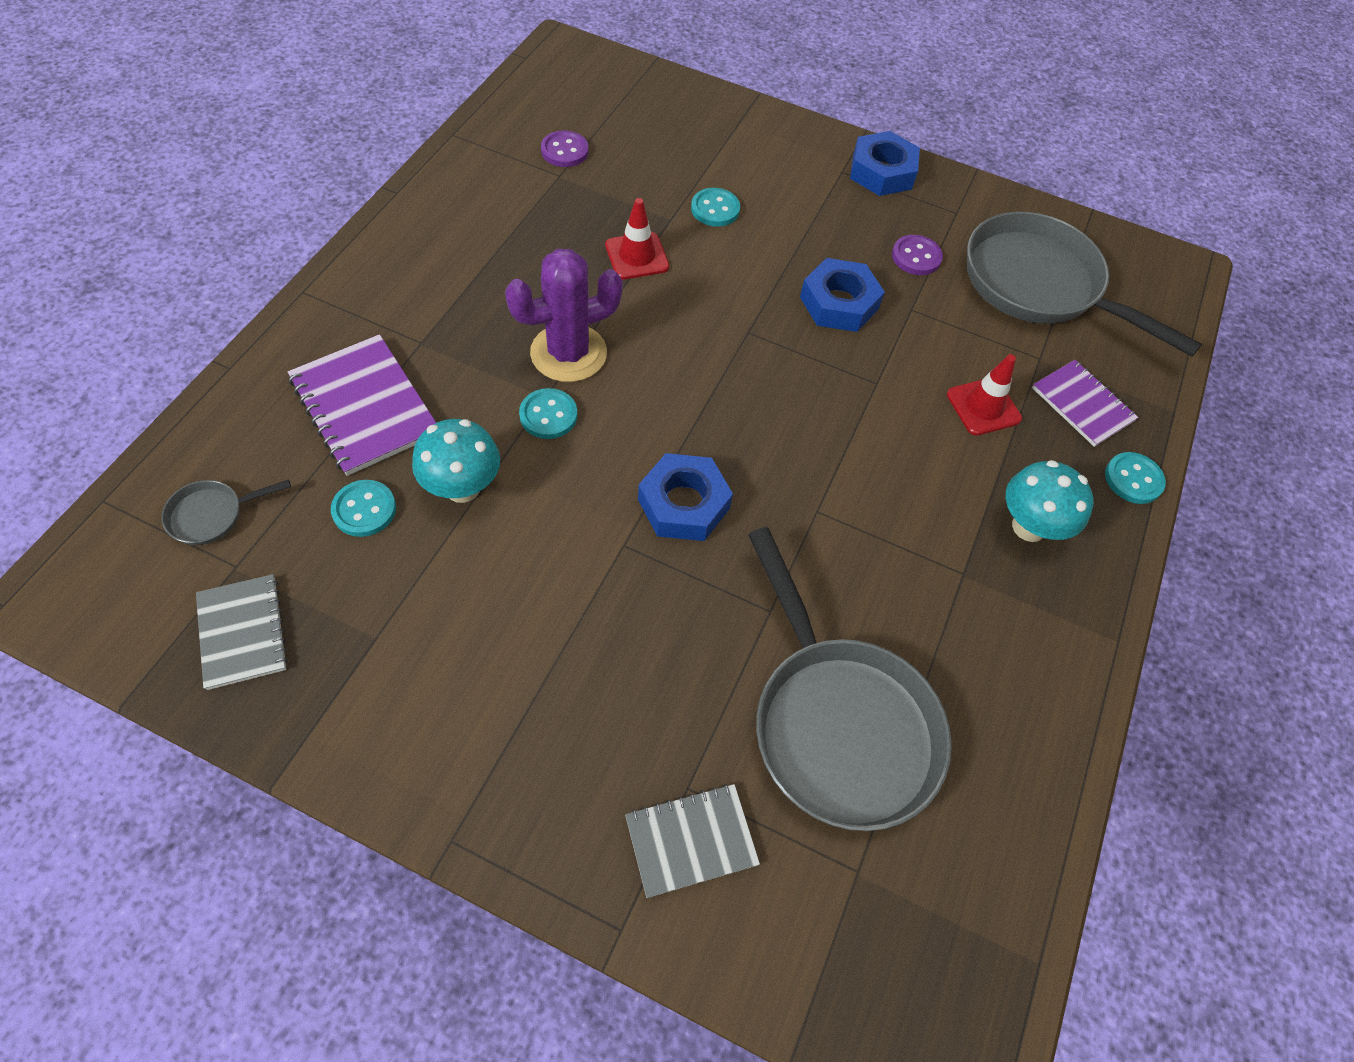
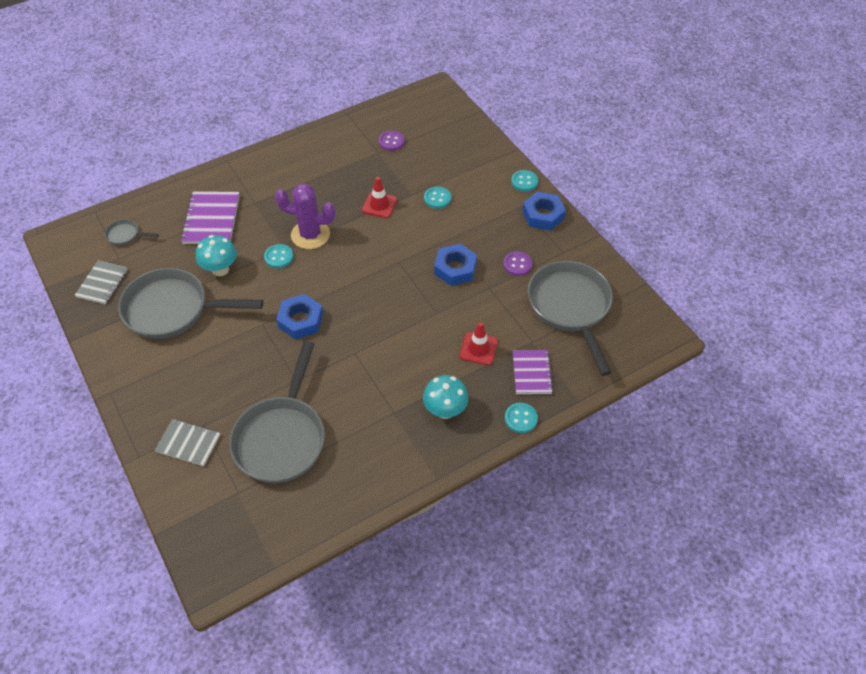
camera: 40 degrees right, 5 degrees down
turquoise button [331,480,396,537] -> turquoise button moved to [511,170,538,192]
none -> grey pan [118,268,263,339]

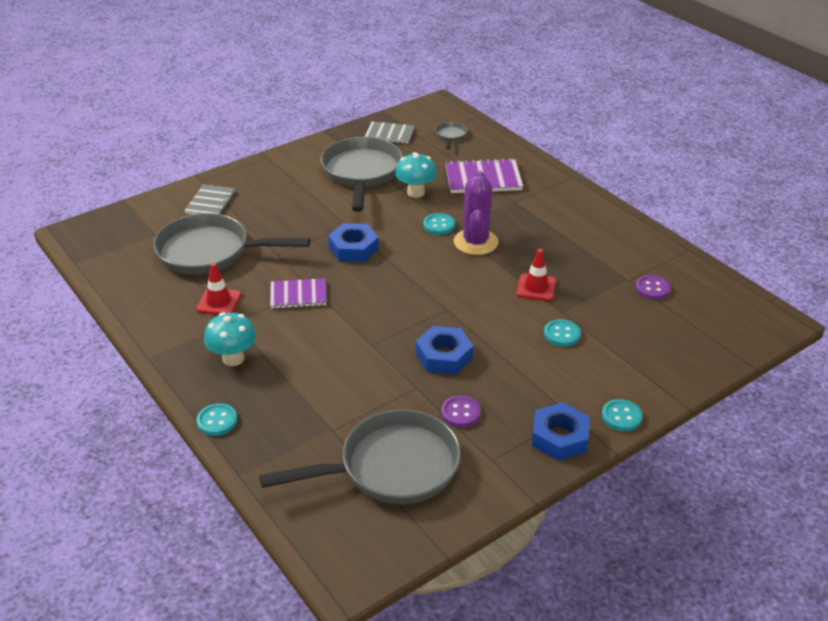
camera: 85 degrees right, 15 degrees down
red traffic cone [460,322,498,365] -> red traffic cone moved to [196,263,242,315]
purple notebook [513,350,553,394] -> purple notebook moved to [270,278,326,309]

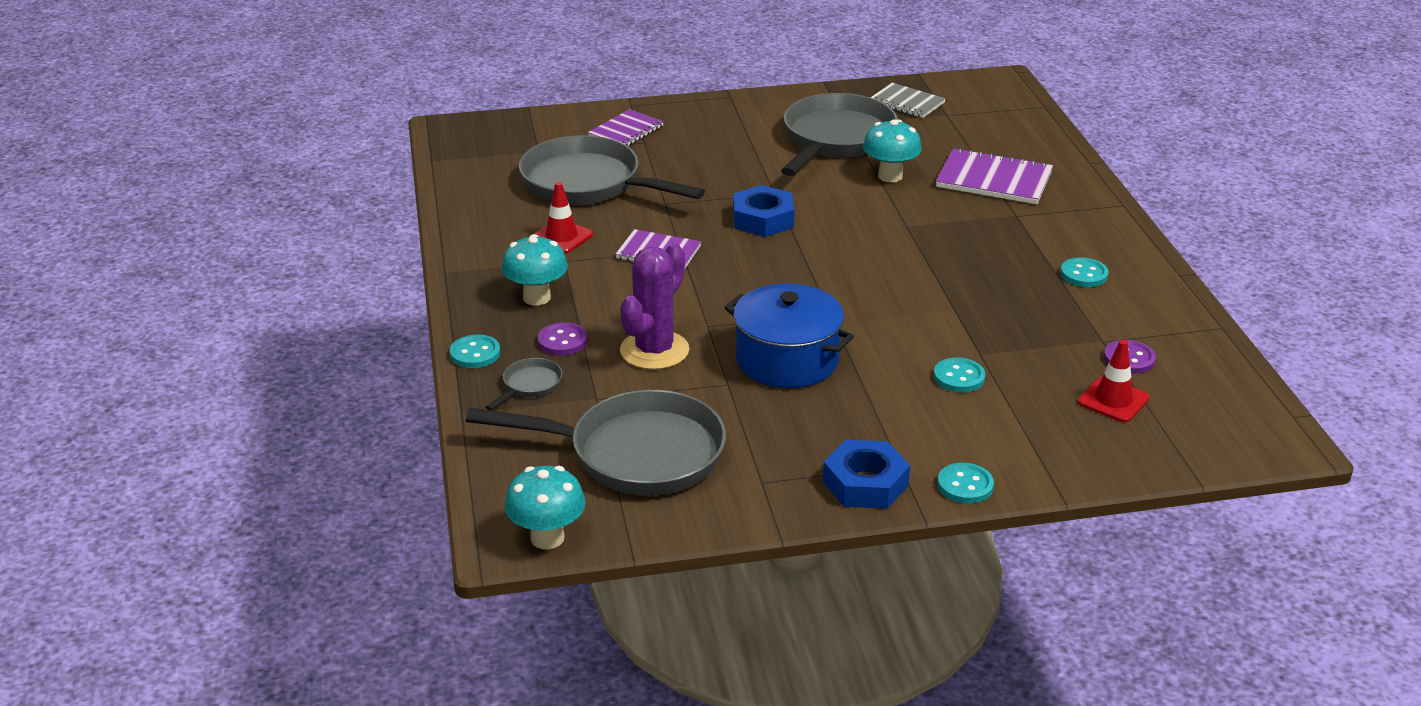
camera: 25 degrees right, 5 degrees down
grey notebook [184,185,235,214] -> purple notebook [588,109,664,146]
blue nut [416,326,473,374] -> blue pot [724,283,854,388]
turquoise button [423,213,455,235] -> turquoise button moved to [1060,257,1109,287]
grey pan [435,122,467,149] -> grey pan moved to [486,358,562,410]
purple button [441,396,481,427] -> purple button moved to [538,322,587,355]
purple cactus [454,171,498,255] -> purple cactus moved to [620,243,689,370]
red traffic cone [516,249,556,301] -> red traffic cone moved to [1078,340,1149,422]
none -> turquoise mushroom [505,466,585,549]

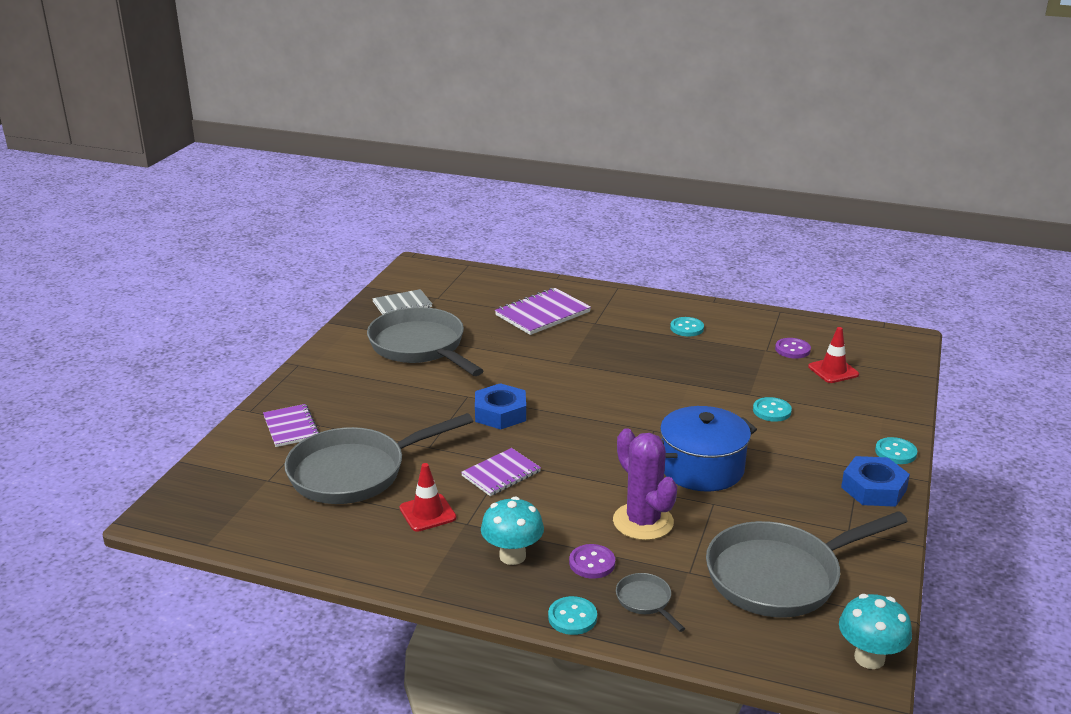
camera: 60 degrees left, 5 degrees down
grey pan [466,390,726,495] -> grey pan turned 150 degrees counterclockwise [706,511,908,618]
turquoise mushroom [863,119,922,183] -> none

